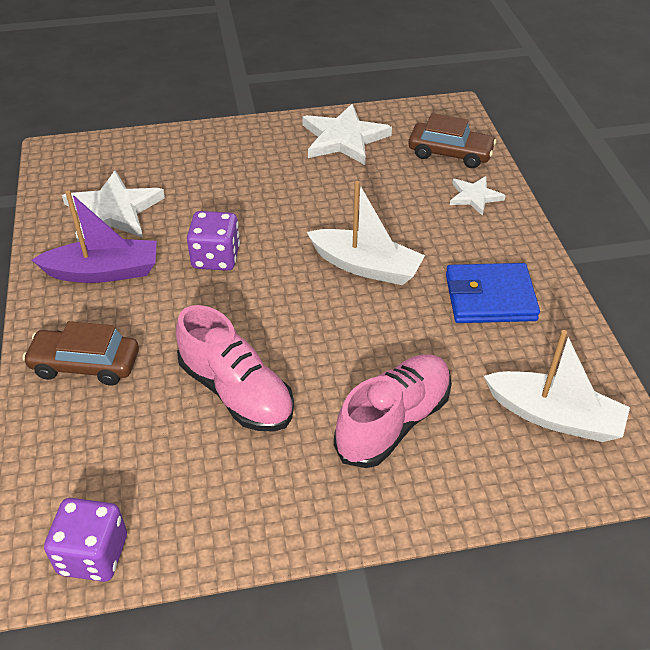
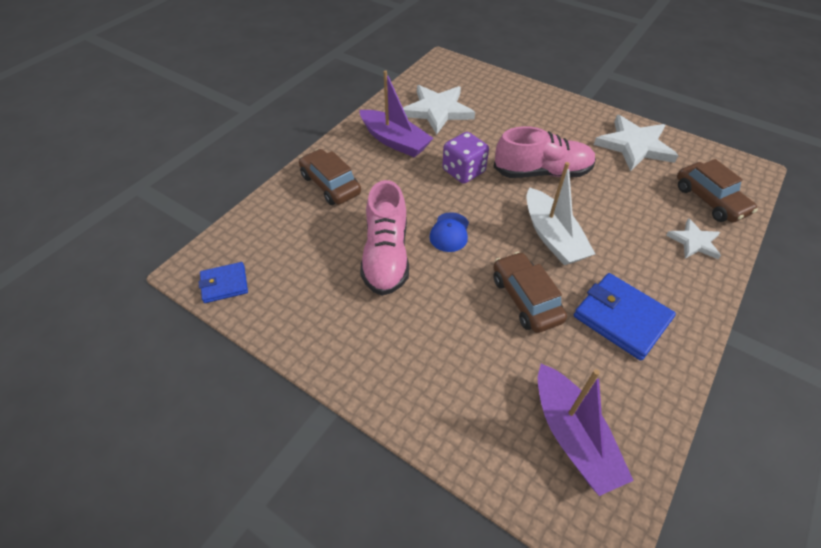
camera: 45 degrees right, 5 degrees up
purple dice [44,498,127,582] -> blue wallet [199,262,248,303]
pink shoe [334,354,452,468] -> pink shoe moved to [493,126,596,178]
white boat [484,330,630,442] -> purple boat [538,364,634,496]
none -> blue cap [429,212,469,252]
none -> brown car [493,252,567,333]

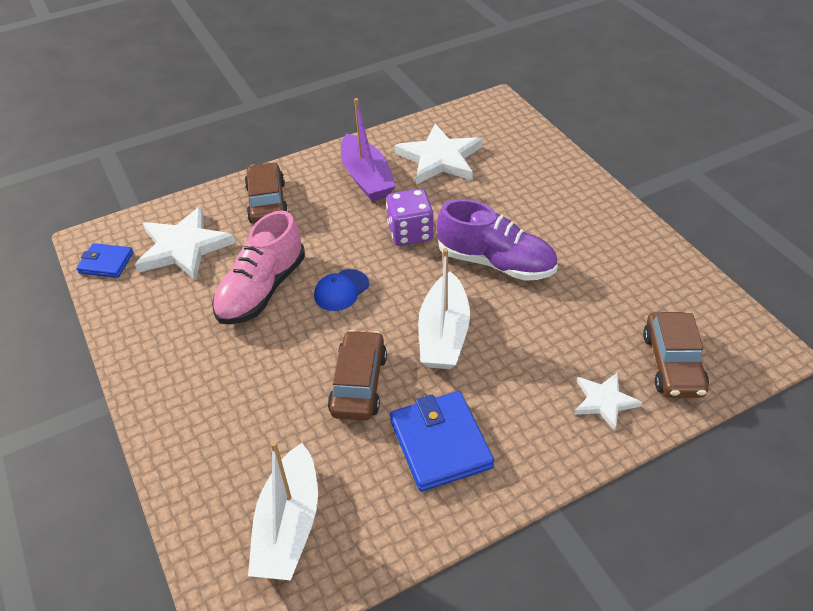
camera: 30 degrees right, 5 degrees down
pink shoe [493,126,596,178] -> purple shoe [437,199,558,281]
purple boat [538,364,634,496] -> white boat [248,441,318,580]
white star [594,115,679,172] -> white star moved to [135,206,236,281]

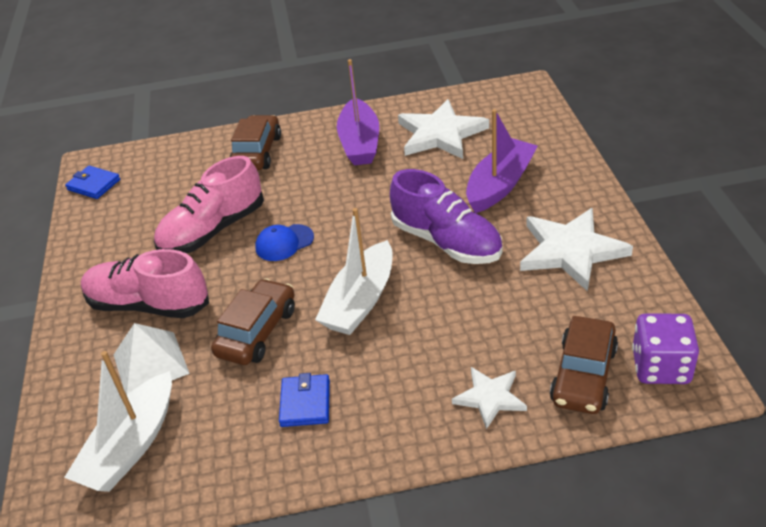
camera: 20 degrees right, 5 degrees down
white star [135,206,236,281] -> white star moved to [520,208,633,291]
purple dice [386,189,434,246] -> purple dice moved to [632,314,699,384]
blue wallet [390,391,494,492] -> blue wallet [279,373,330,427], size x0.60
none -> pink shoe [81,249,209,318]
none -> white pyramid [114,323,190,395]
none -> purple boat [466,109,538,213]

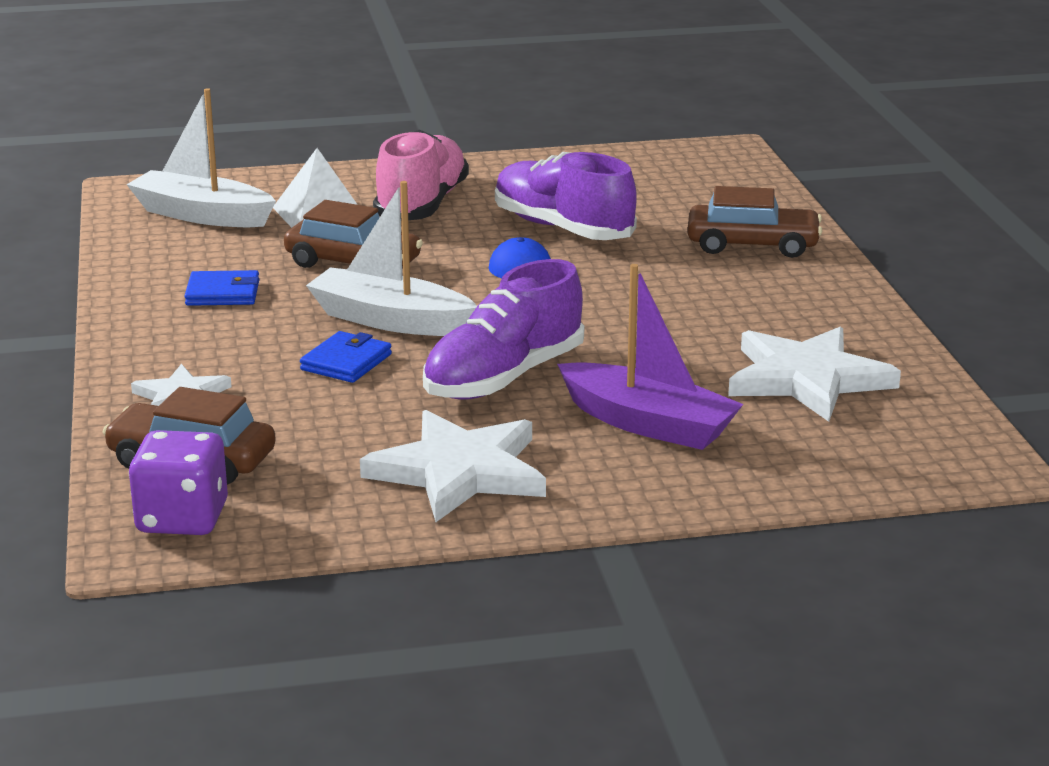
camera: 85 degrees right, 15 degrees down
blue wallet [65,166,120,199] -> blue wallet moved to [300,331,392,383]
pink shoe [154,156,264,253] -> purple shoe [495,152,637,240]
purple boat [337,59,379,166] -> none

